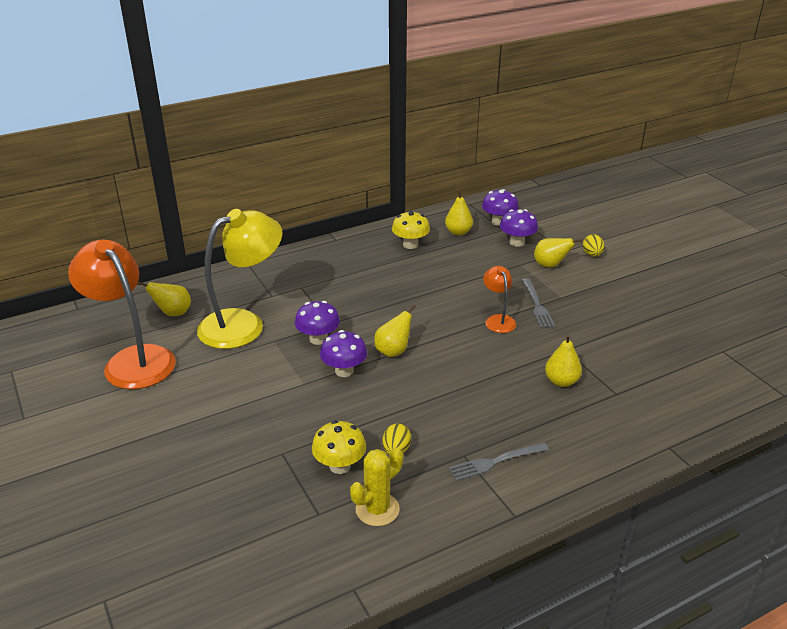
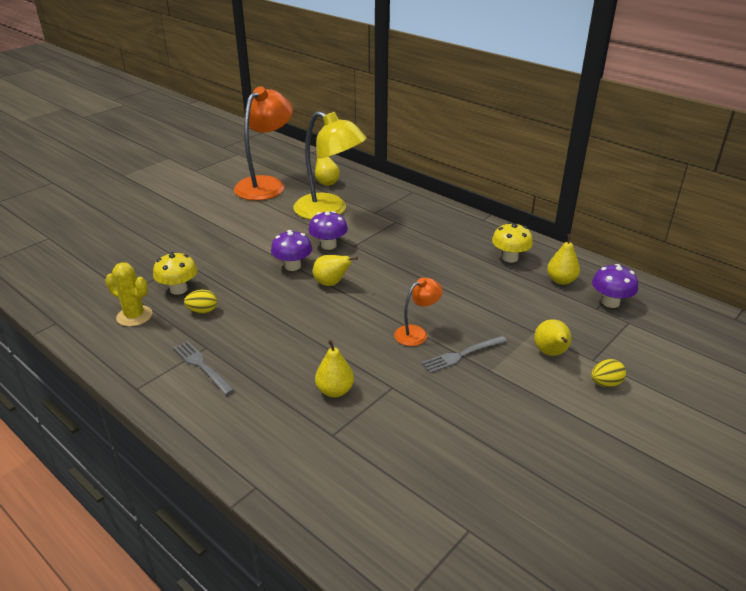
camera: 70 degrees right, 0 degrees up
purple mushroom [500,209,538,247] -> none

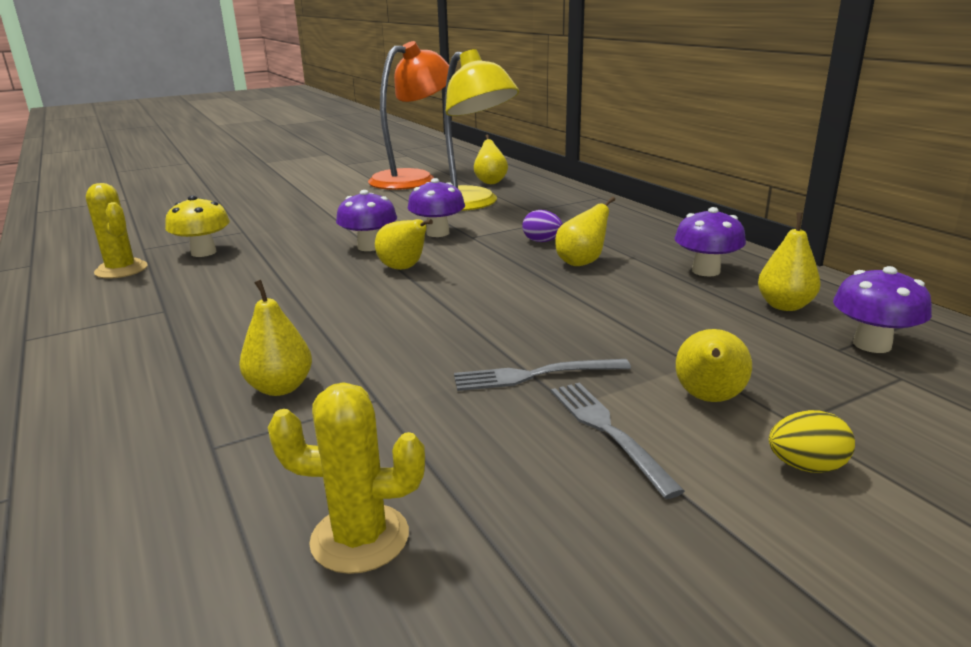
camera: 20 degrees right, 10 degrees down
grey fork [173,341,234,395] -> grey fork moved to [551,383,685,499]
yellow egg [184,290,217,314] -> none
orange lamp [394,278,443,346] -> none
yellow mushroom [492,222,533,263] -> purple mushroom [674,207,746,276]
none -> yellow cactus [268,382,425,574]
none -> purple egg [522,210,563,242]
none -> yellow pear [555,197,615,266]

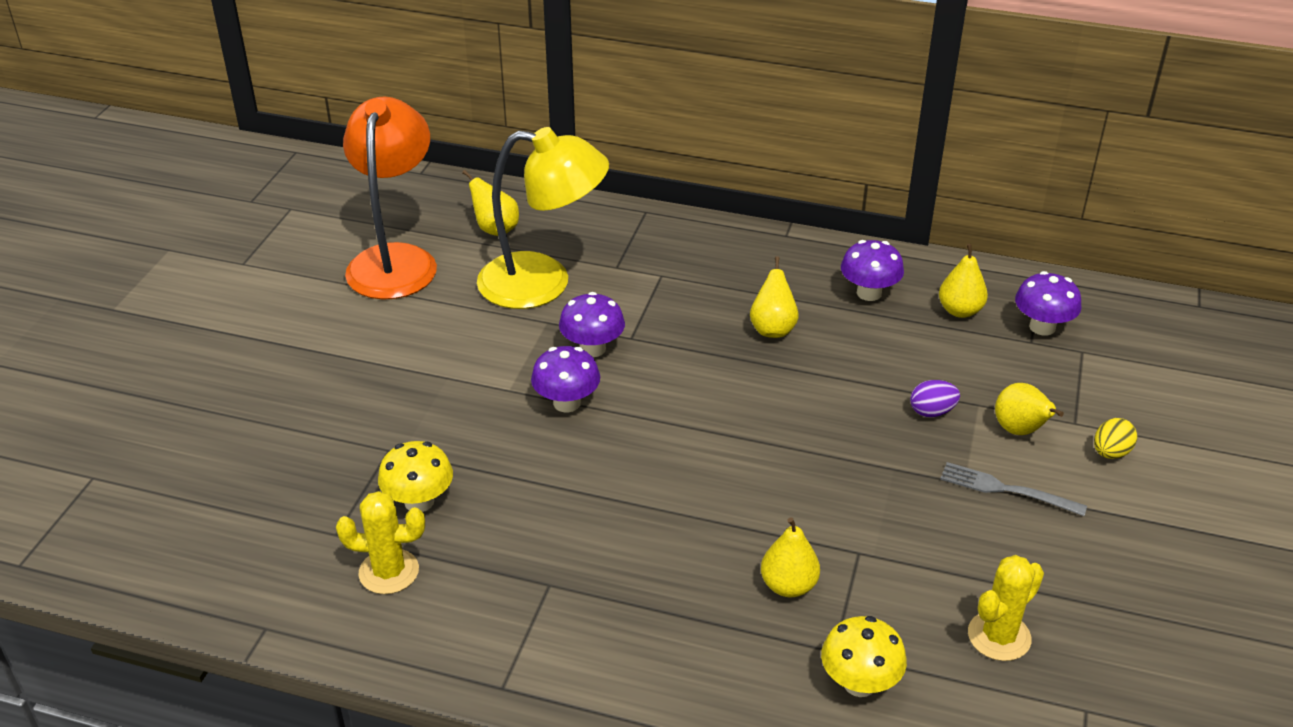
camera: 45 degrees left, 15 degrees up
yellow pear [375,219,433,270] -> none
grey fork [454,359,631,391] -> none
purple egg [522,210,563,242] -> purple egg moved to [910,380,960,417]
none -> yellow mushroom [821,616,907,697]

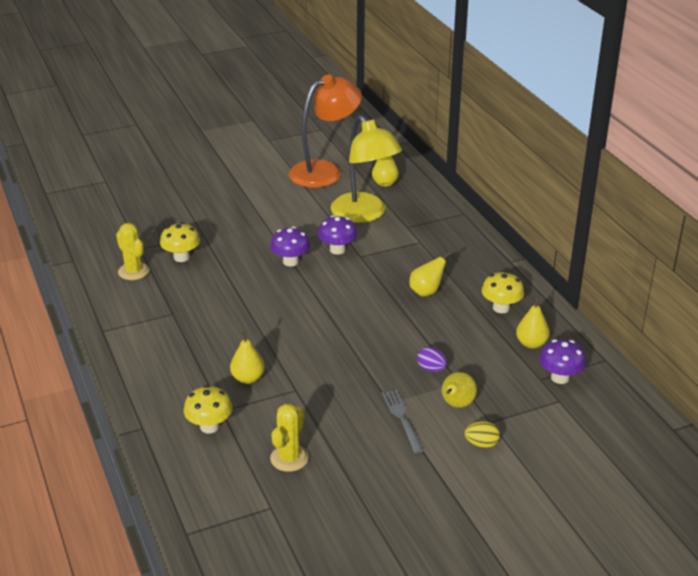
camera: 50 degrees right, 5 degrees down
purple mushroom [841,240,904,301] -> yellow mushroom [481,271,524,313]
yellow cactus [968,555,1044,661] -> yellow cactus turned 75 degrees counterclockwise [270,404,309,472]

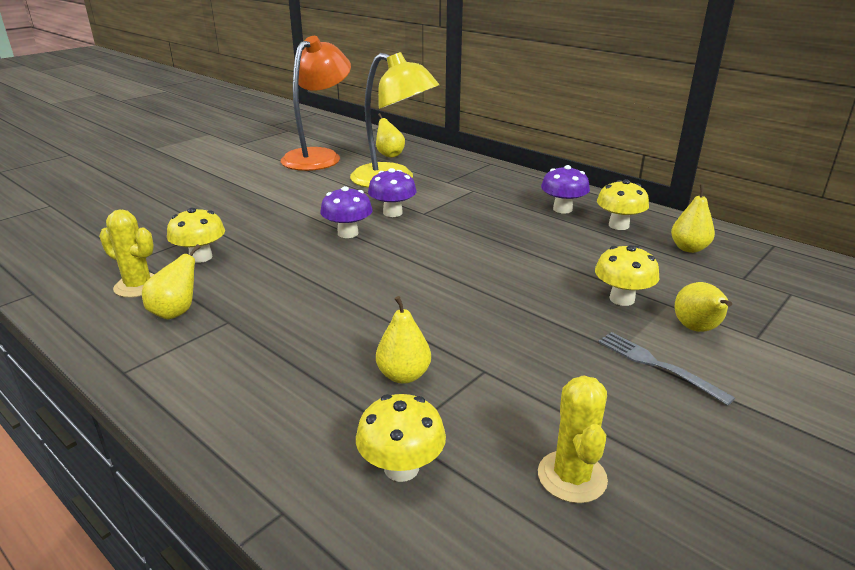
camera: 25 degrees left, 5 degrees down
yellow pear [409,252,451,297] -> yellow pear moved to [142,244,201,320]
purple egg [417,347,447,372] -> yellow mushroom [595,245,659,306]
yellow egg [465,421,500,448] -> none
purple mushroom [539,339,586,384] -> purple mushroom moved to [541,165,590,214]

